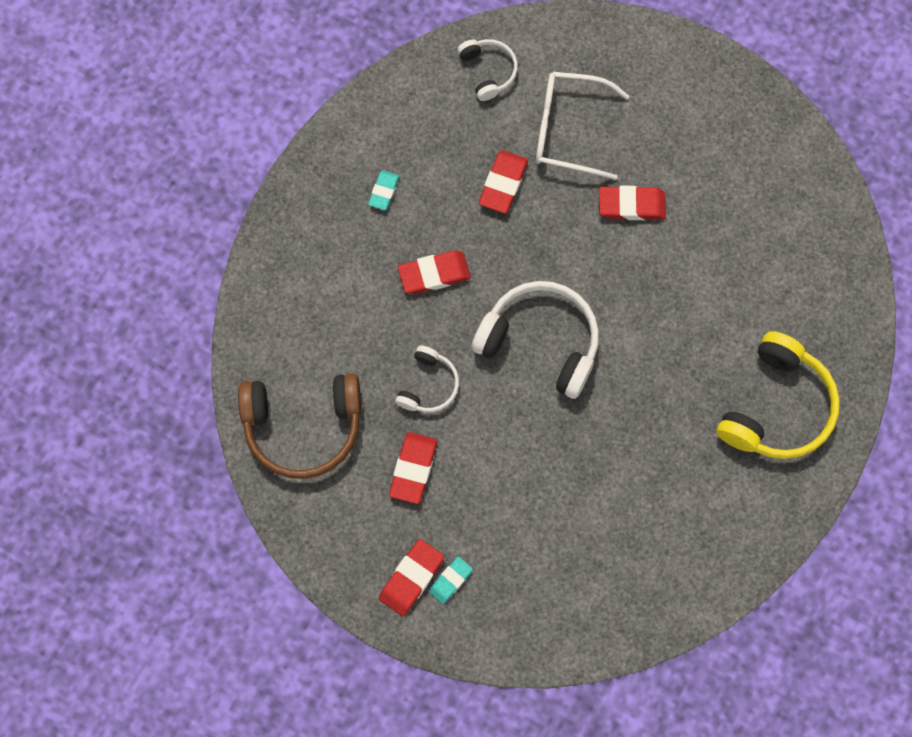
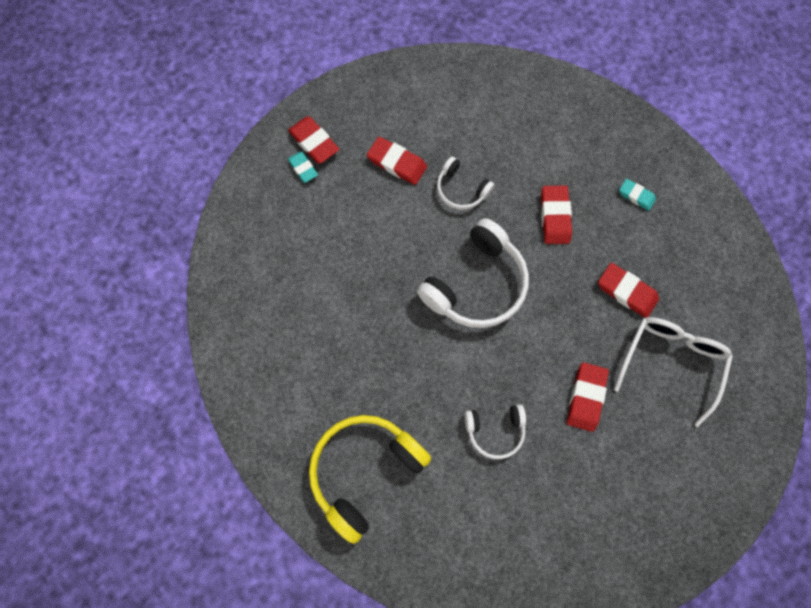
camera: 105 degrees right, 0 degrees up
brown headphones [238,373,361,479] -> none
white headphones [458,39,518,101] -> white headphones moved to [465,404,526,459]
yellow headphones [717,331,840,459] -> yellow headphones turned 90 degrees clockwise [309,415,431,544]

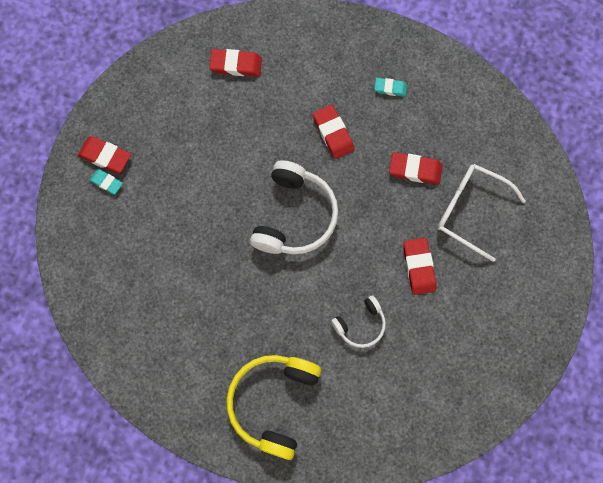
camera: 25 degrees left, 0 degrees up
red eraser [367,137,427,185] -> red eraser moved to [209,49,262,76]
white headphones [437,157,494,210] -> none
white glasses [614,317,733,427] -> white glasses turned 60 degrees counterclockwise [437,164,526,262]

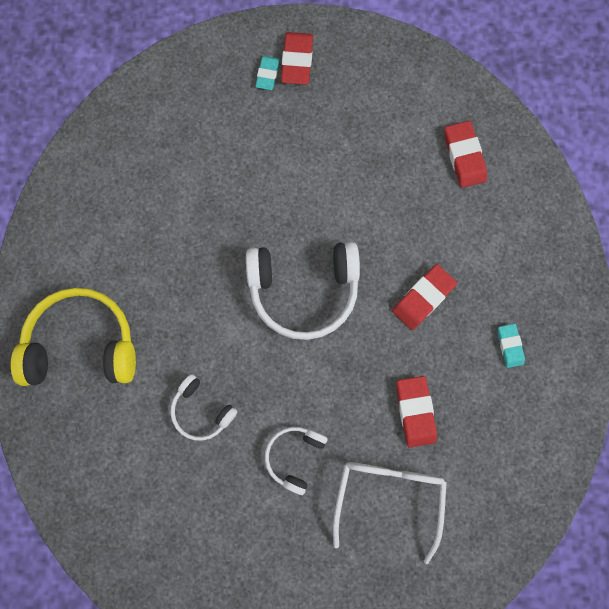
camera: 70 degrees right, 5 degrees up
red eraser [403,238,436,295] -> white headphones [265,427,327,495]

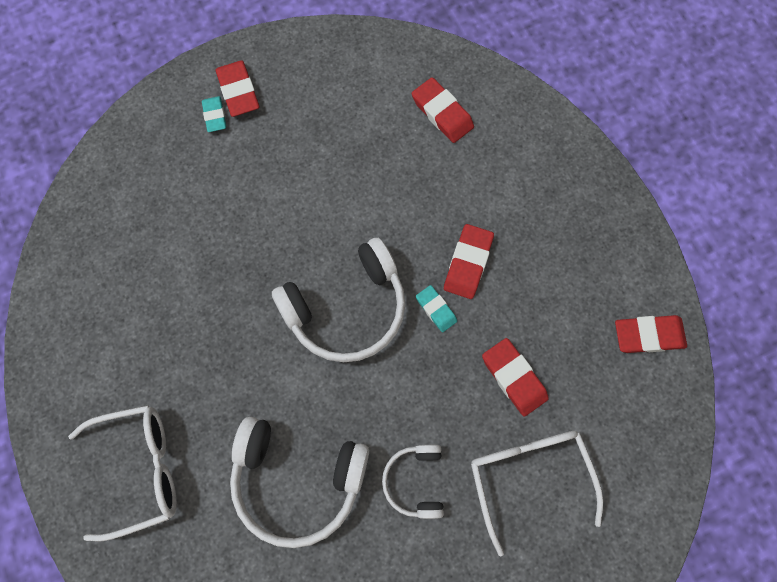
camera: 25 degrees left, 5 degrees down
yellow headphones [11,288,136,386] -> white glasses [68,405,177,541]
white headphones [170,374,237,441] -> white headphones [230,417,369,548], size x1.85
turquoise eraser [498,324,525,368] -> turquoise eraser moved to [416,285,457,332]
none -> red eraser [615,315,687,353]

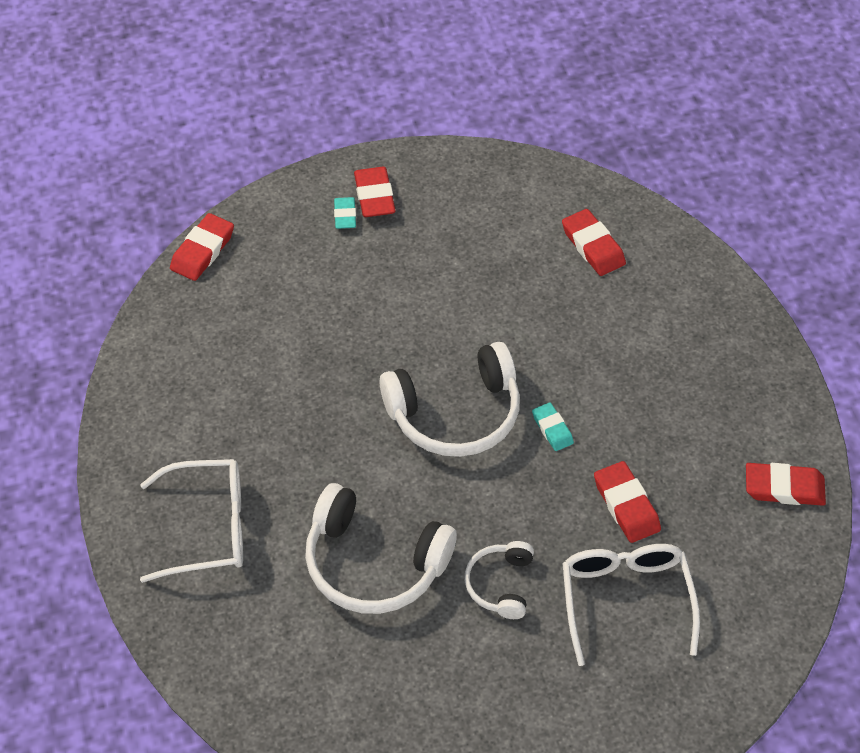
camera: 10 degrees right, 20 degrees down
red eraser [444,224,494,299] -> red eraser moved to [170,213,234,281]

